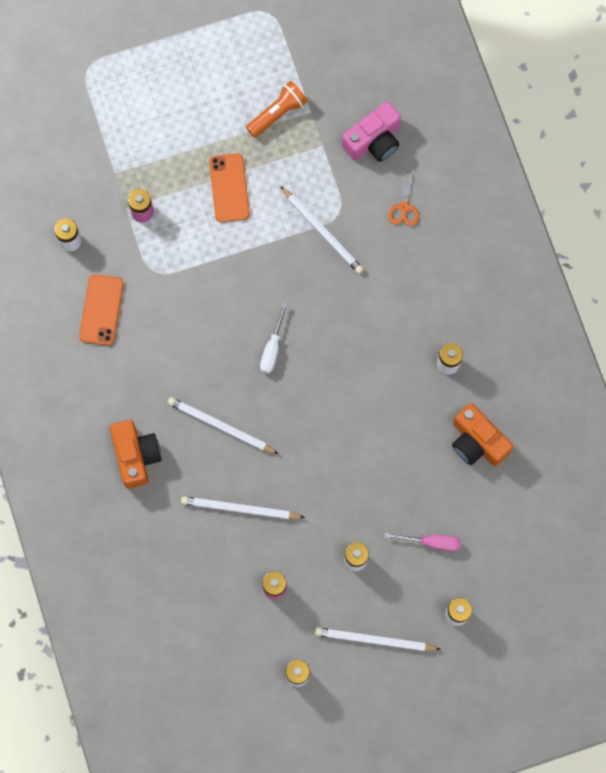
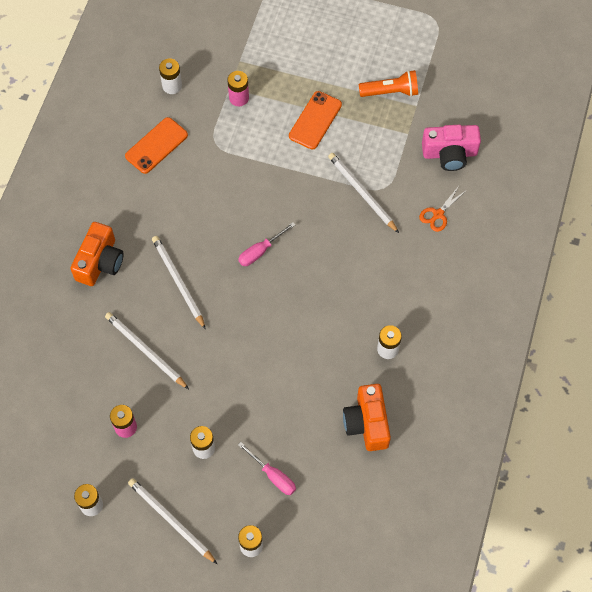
camera: 35 degrees right, 10 degrees down
white screwdriver [260,302,288,374] -> pink screwdriver [238,222,295,266]
white pencil [280,186,363,274] -> white pencil turned 150 degrees clockwise [328,153,399,233]

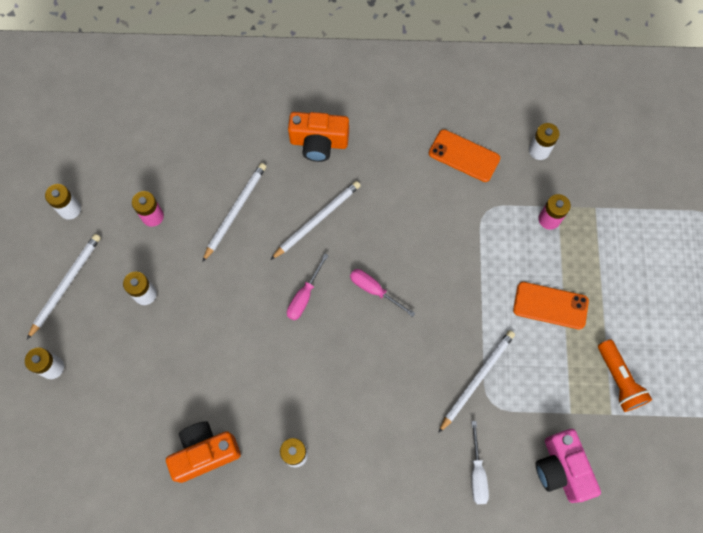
camera: 75 degrees right, 5 degrees up
pink screwdriver [238,442,296,495] -> pink screwdriver moved to [287,254,329,321]
orange scissors [419,186,467,232] -> white screwdriver [471,421,489,504]

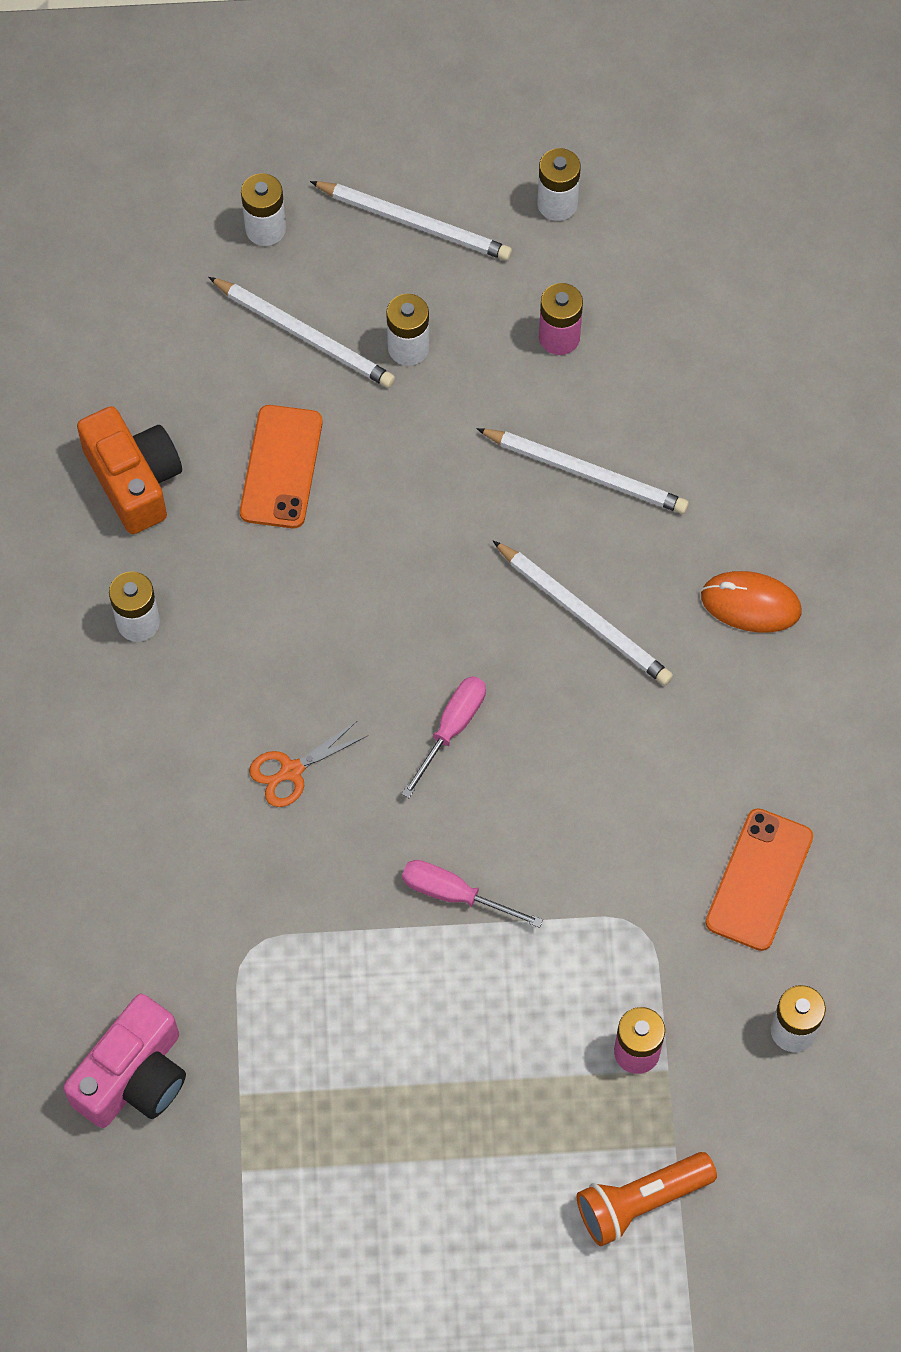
camera: 85 degrees right, 5 degrees down
pink screwdriver [287,254,329,321] -> pink screwdriver moved to [402,860,543,928]
orange camera [288,112,349,162] -> orange mouse [701,571,801,633]
white pencil [438,330,515,433] -> white pencil moved to [208,277,395,388]
white screwdriver [471,421,489,504] -> none
orange phone [513,282,589,329] -> orange phone moved to [240,405,323,528]
pink camera [536,429,601,503] -> pink camera turned 150 degrees clockwise [63,994,186,1128]
orange flashlight [598,339,652,412] -> orange flashlight moved to [577,1152,717,1246]
none -> orange scissors [249,720,367,807]

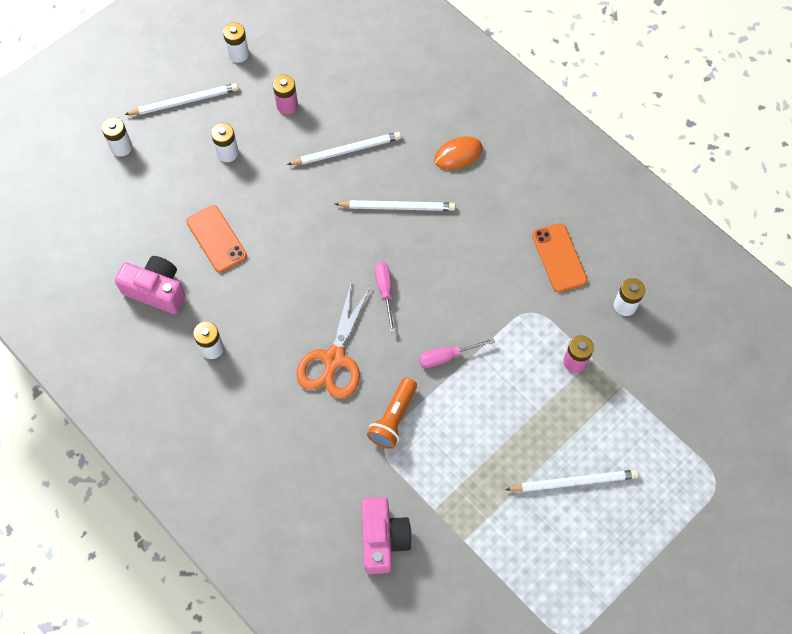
camera: 40 degrees left, 0 degrees up
orange camera [77,406,182,534] -> pink camera [115,256,185,314]
white pencil [208,277,395,388] -> white pencil moved to [505,470,639,492]
orange scissors [249,720,367,807] -> orange scissors [296,281,371,399], size x1.91
orange flashlight [577,1152,717,1246] -> orange flashlight moved to [367,378,417,449]

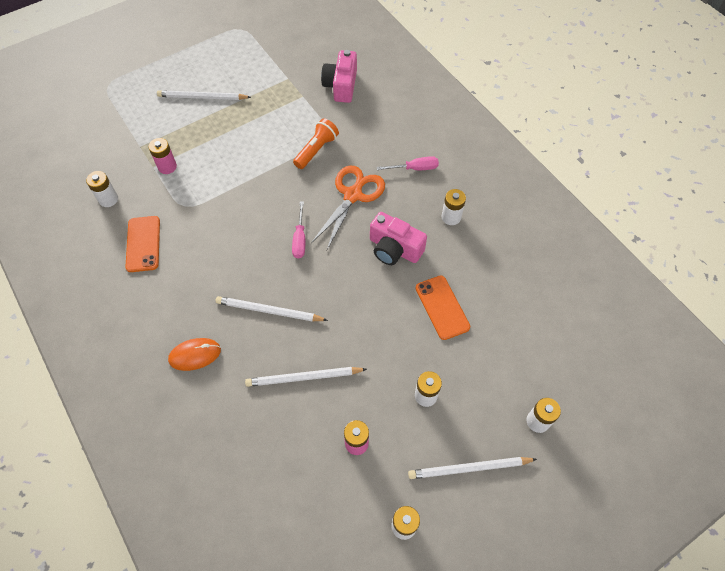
camera: 170 degrees left, 5 degrees down
pink camera [115,256,185,314] -> pink camera moved to [370,212,427,265]
pink screwdriver [419,338,495,368] -> pink screwdriver moved to [377,156,439,170]

